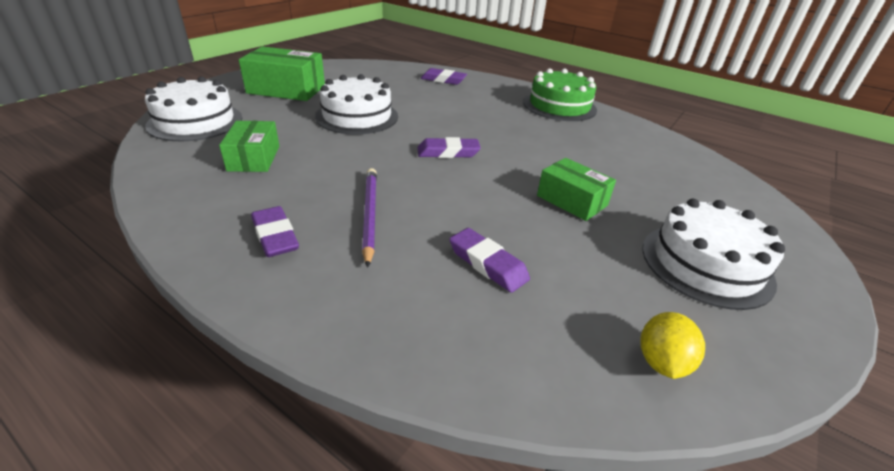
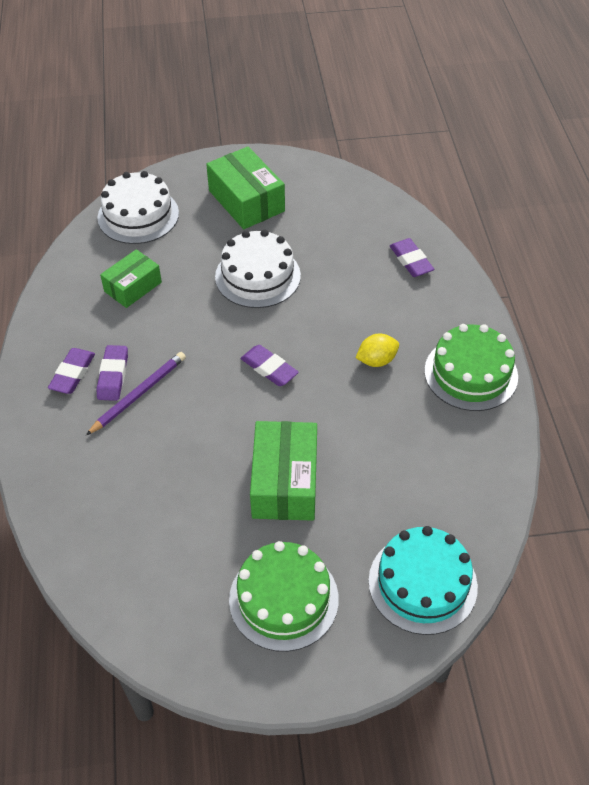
camera: 50 degrees right, 15 degrees up
purple eraser [449,228,530,293] -> purple eraser moved to [97,345,128,401]
green box [537,158,616,221] -> green box [250,421,317,521], size x1.55
yellow lemon [641,312,705,379] -> yellow lemon moved to [356,334,399,367]
white cake [642,199,785,310] -> green cake [229,541,339,652]
none -> turquoise cake [369,526,478,635]

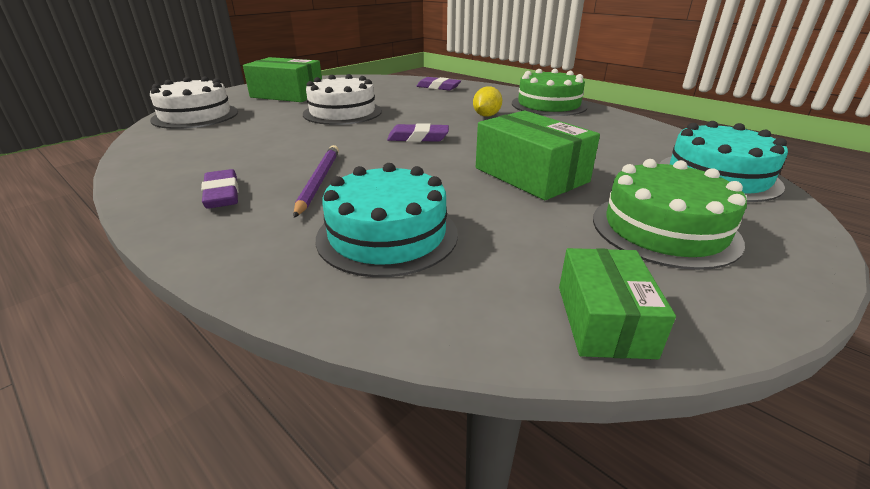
camera: 40 degrees left, 20 degrees down
purple eraser [97,345,128,401] -> none
green box [100,249,162,308] -> green box moved to [559,248,676,359]
none -> turquoise cake [316,163,458,277]

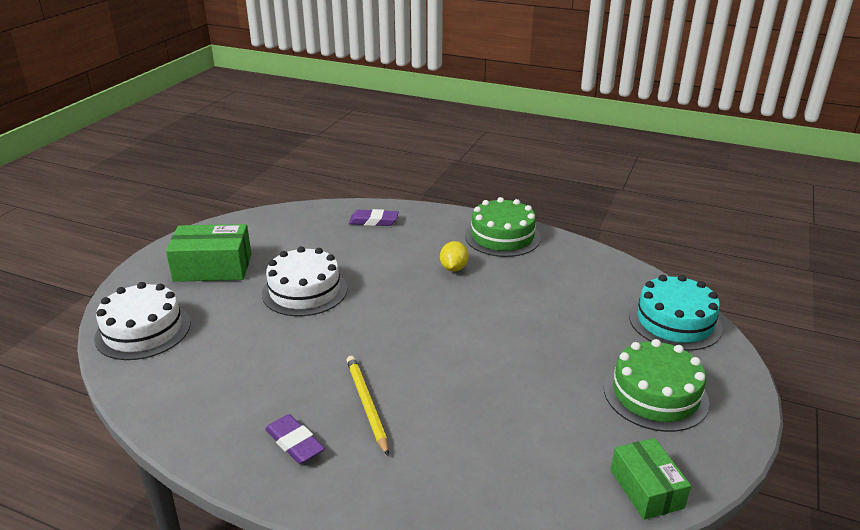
camera: 20 degrees left, 0 degrees up
purple pencil [293,145,339,218] -> yellow pencil [346,356,389,456]
turquoise cake [316,163,458,277] -> none
purple eraser [387,123,449,142] -> none
green box [476,110,600,200] -> none

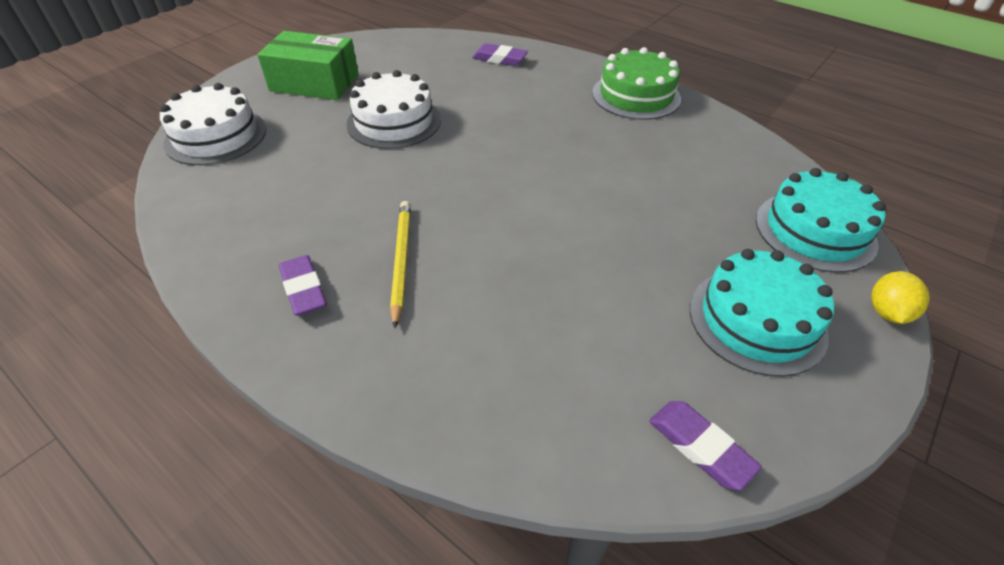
camera: 15 degrees right, 15 degrees up
yellow lemon [440,241,469,272] -> yellow lemon moved to [871,271,930,324]
green cake [604,339,709,432] -> turquoise cake [690,249,834,377]
green box [611,438,691,520] -> purple eraser [649,401,762,490]

